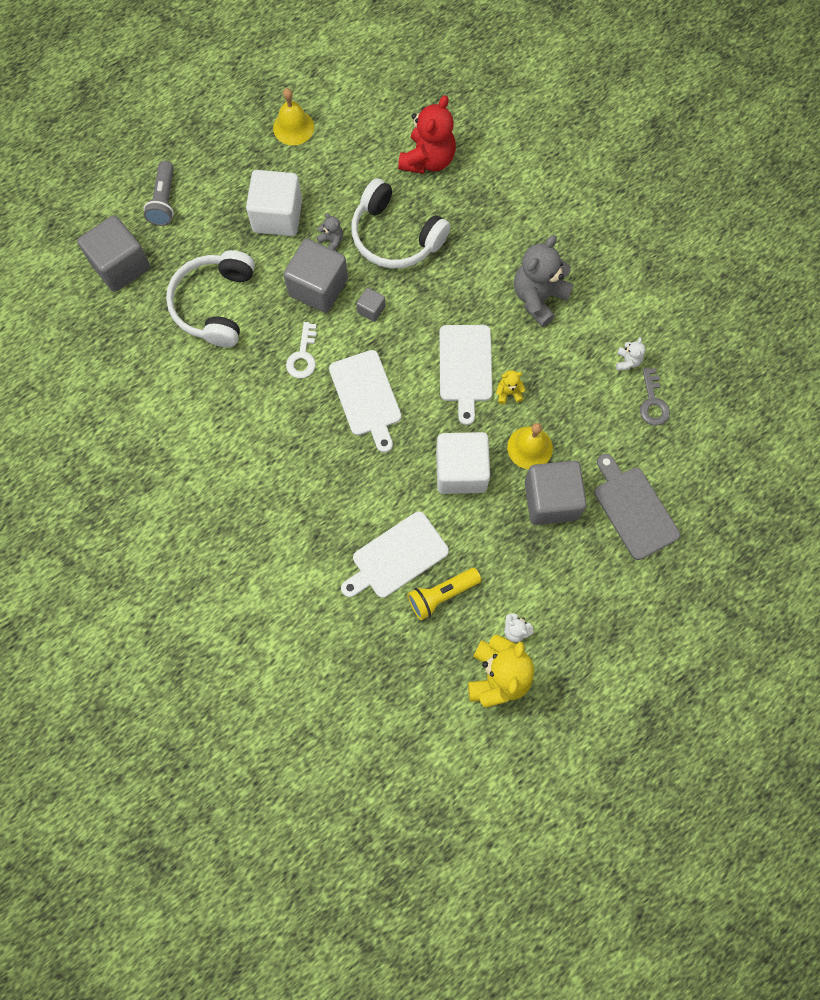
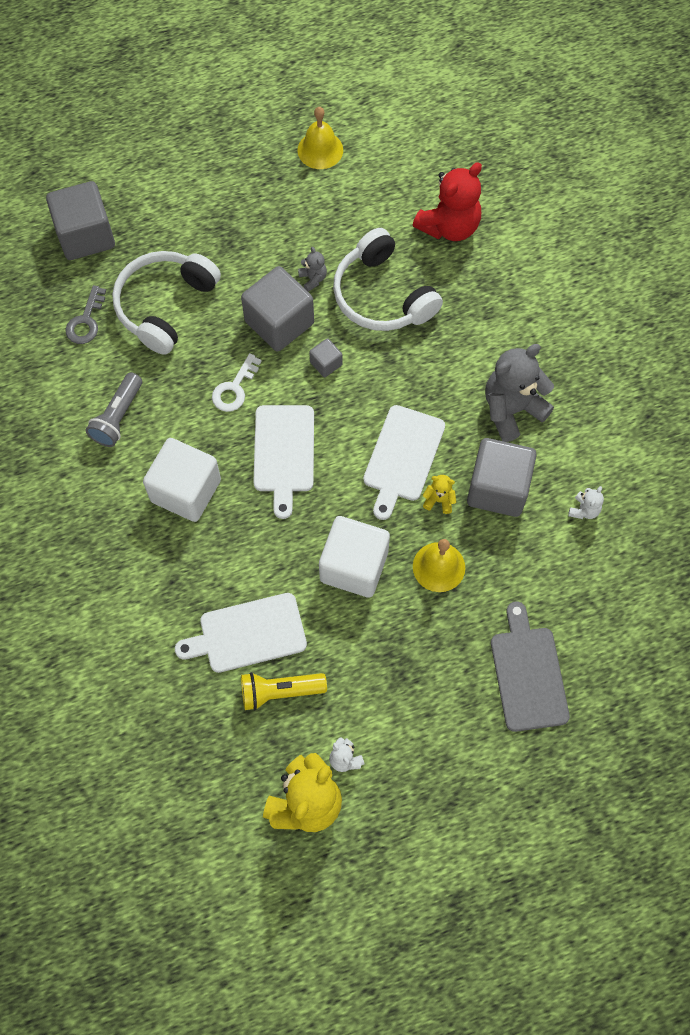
camera: 20 degrees right, 5 degrees down
grey flashlight [144,161,174,226] -> grey flashlight moved to [86,372,142,447]
white cube [246,170,302,236] -> white cube moved to [143,438,221,522]
grey cube [525,461,587,525] -> grey cube moved to [467,438,537,517]
grey key [640,368,670,426] -> grey key moved to [65,285,106,344]

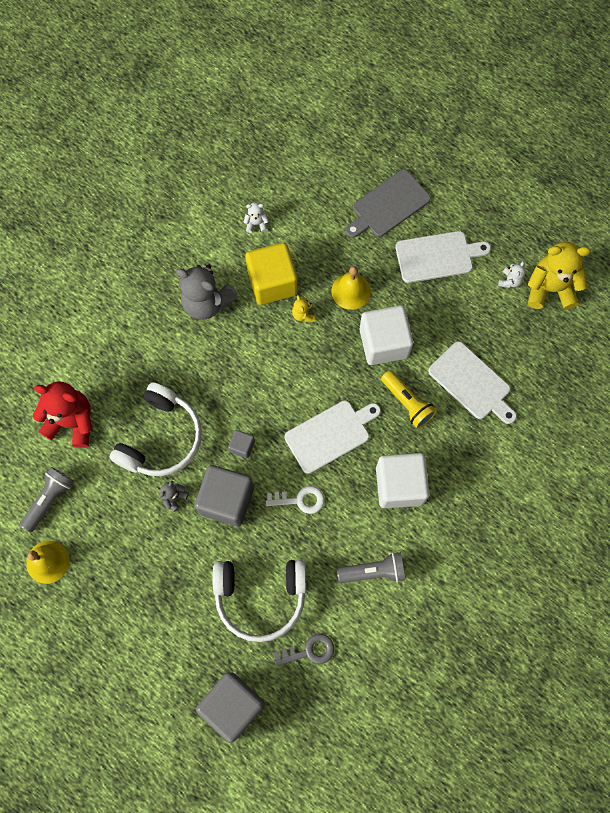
camera: 120 degrees left, 5 degrees up
yellow flashlight [241,672,327,711] -> yellow flashlight moved to [381,370,437,429]
white cutting board [363,405,445,520] -> white cutting board moved to [395,231,491,283]
grey cube [467,438,537,517] -> yellow cube [246,243,298,305]
none -> grey flashlight [20,467,74,532]

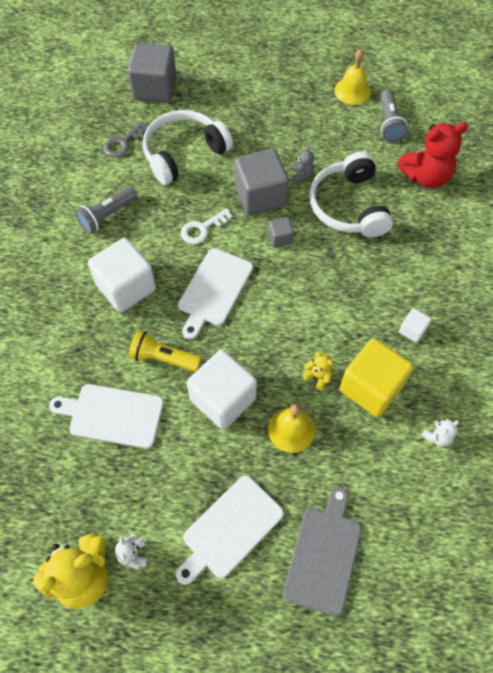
camera: 145 degrees right, 10 degrees down
grey teddy bear [176,264,238,320] -> white cube [399,308,432,343]

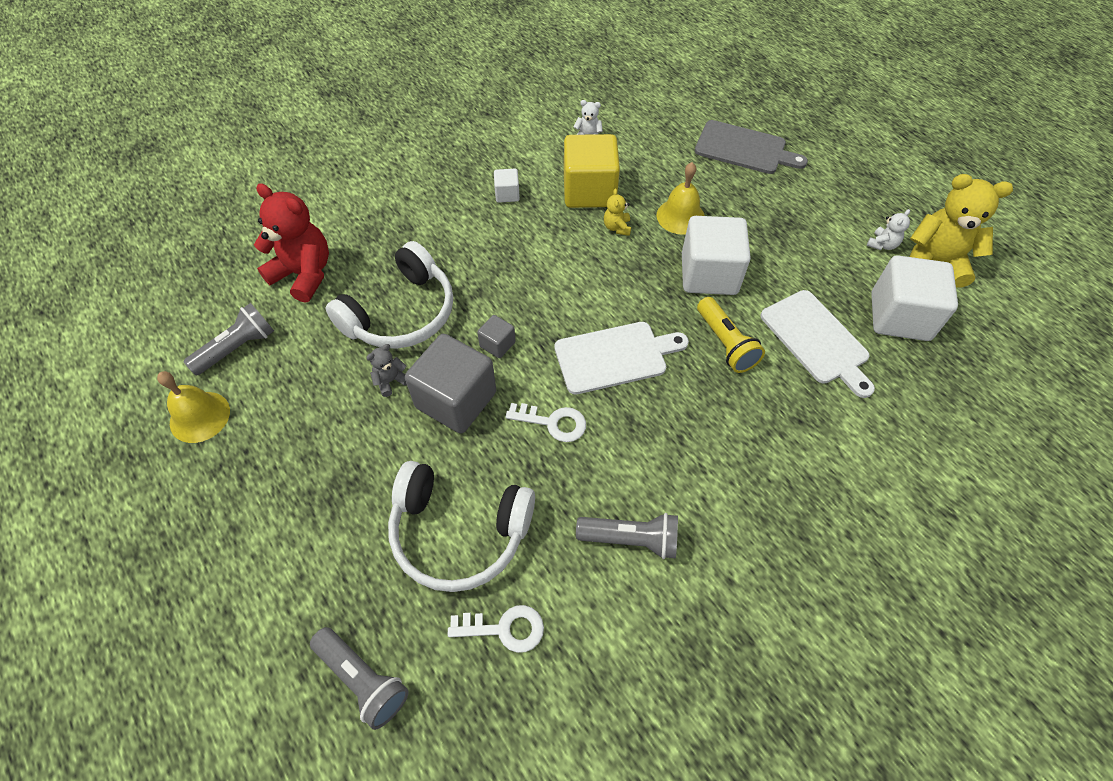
camera: 130 degrees left, 5 degrees down
white cube [88,238,156,313] -> white cube moved to [871,255,958,341]
grey key [104,121,148,157] -> white key [448,605,544,653]
grey cube [127,43,177,103] -> grey flashlight [310,627,409,730]
white cutting board [176,475,284,585] -> none
grey cutting board [283,486,361,616] -> grey cutting board turned 135 degrees counterclockwise [695,120,808,174]

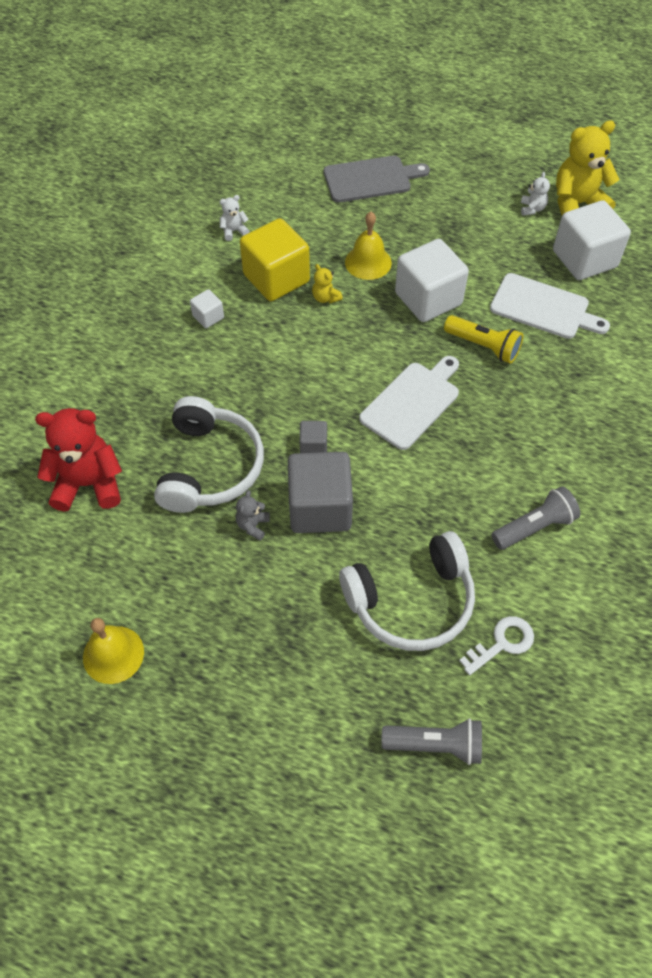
camera: 35 degrees left, 0 degrees up
grey flashlight [183,303,274,376] -> none
white key [505,403,586,442] -> none

